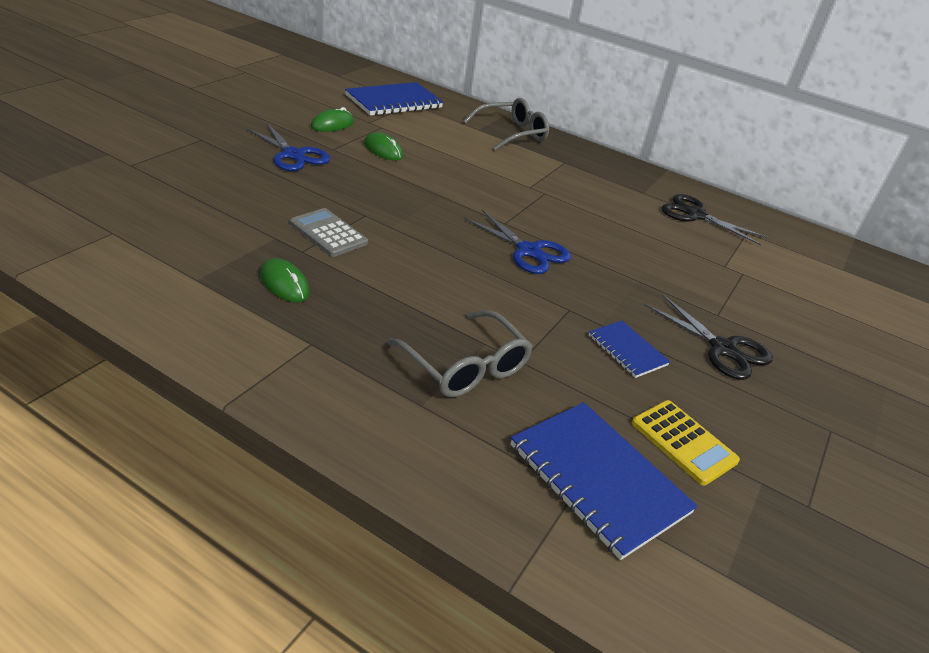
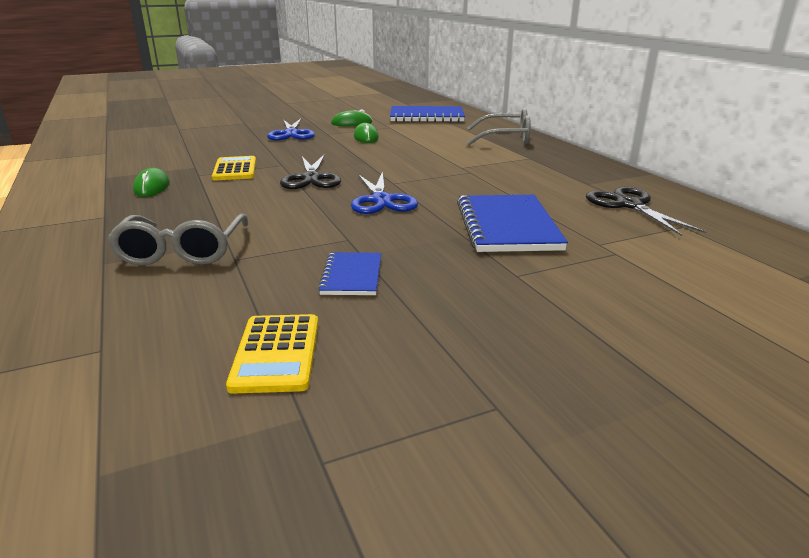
camera: 40 degrees right, 10 degrees down
grey calculator [290,208,368,257] -> yellow calculator [212,156,256,180]
blue notebook [510,402,698,560] -> blue notebook moved to [457,195,568,252]
black scissors [644,294,773,380] -> black scissors moved to [280,155,341,189]

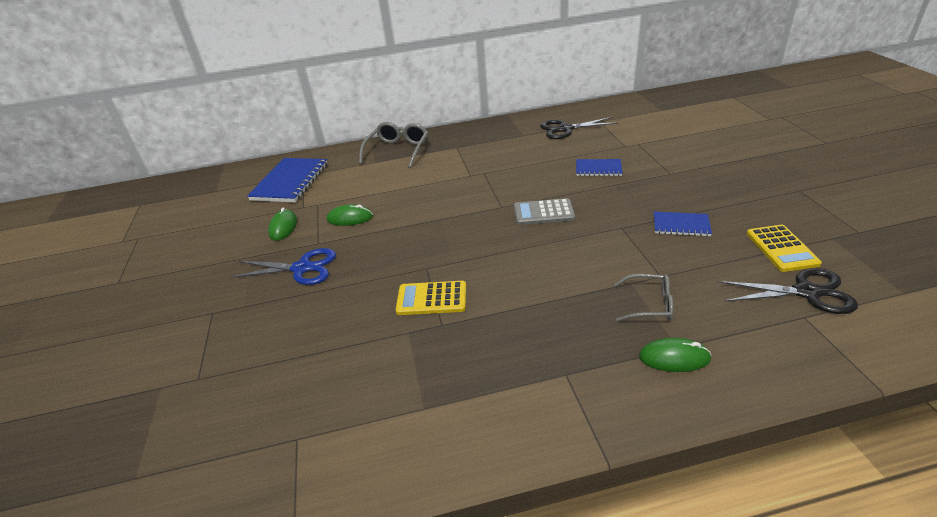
camera: 75 degrees left, 10 degrees up
grey glasses [107,214,248,265] -> grey glasses [614,274,673,321], size x0.64
green mouse [133,168,170,197] -> green mouse moved to [639,338,711,372]
yellow calculator [226,314,318,394] -> yellow calculator turned 75 degrees clockwise [746,225,822,272]
black scissors [280,155,341,189] -> black scissors moved to [718,268,858,314]
blue scissors [351,171,418,214] -> grey calculator [514,198,575,225]
blue notebook [457,195,568,252] -> blue notebook [576,159,623,176], size x0.54

